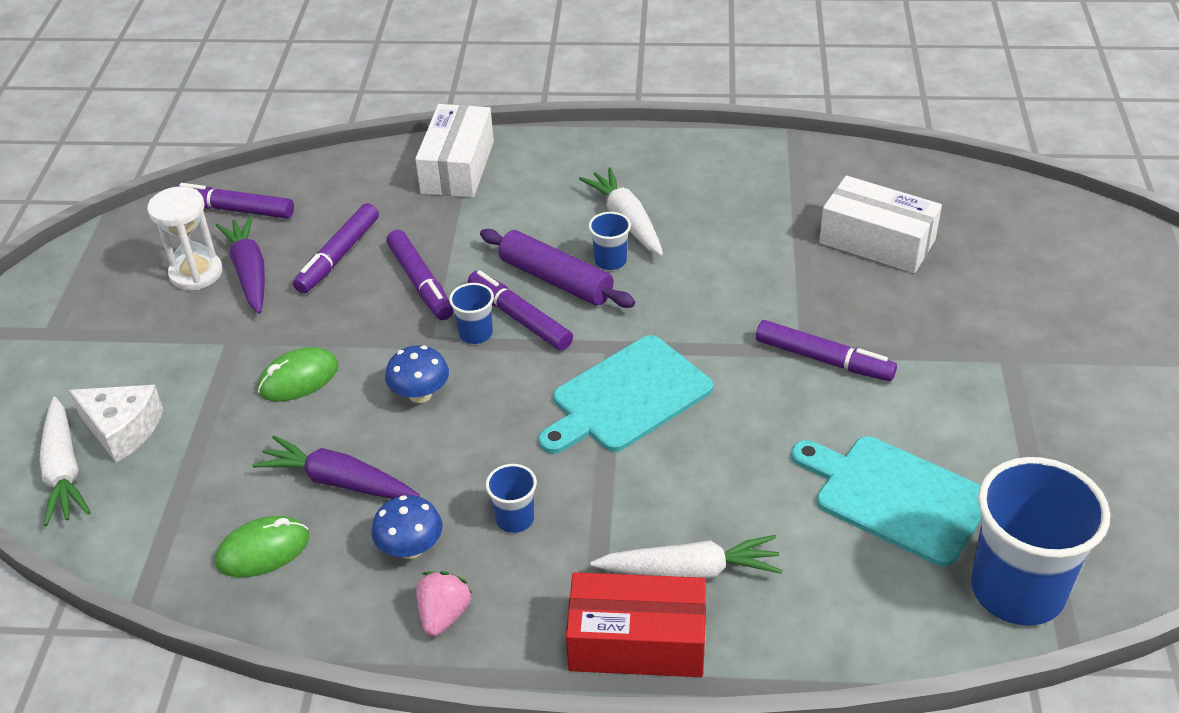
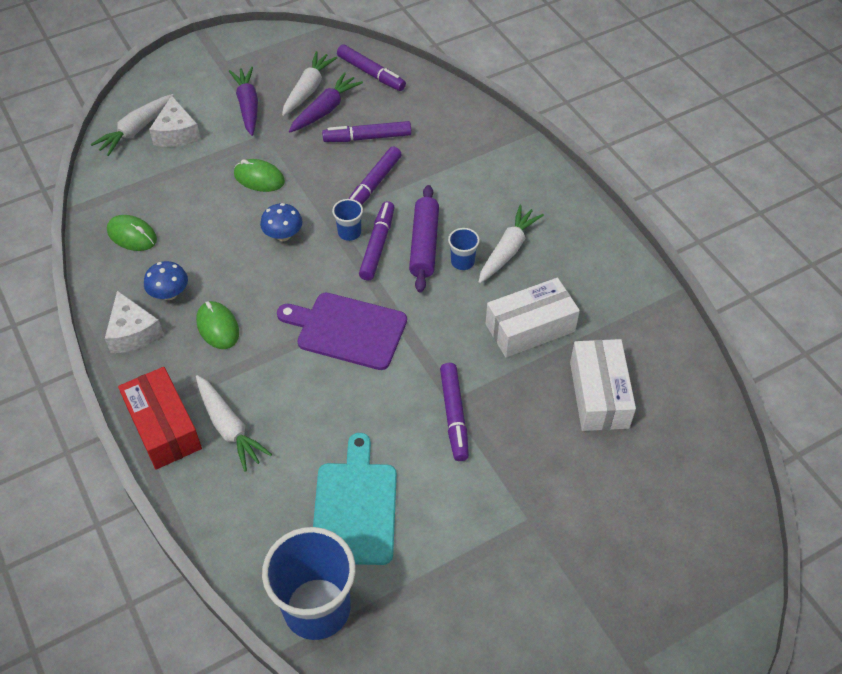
camera: 55 degrees right, 10 degrees up
white hourglass [147,186,223,290] -> white carrot [282,51,337,116]
purple marker [175,183,294,219] -> purple marker turned 150 degrees clockwise [337,44,406,91]
purple carrot [252,435,420,499] -> purple carrot moved to [229,67,258,136]
white box [415,104,494,198] -> white box moved to [486,278,580,358]
pink strawberry [416,571,472,637] -> white cheese [105,291,164,353]
blue cup [486,464,537,533] -> green mouse [196,301,239,349]
turquoise cutting board [538,335,713,454] -> purple cutting board [277,292,407,370]

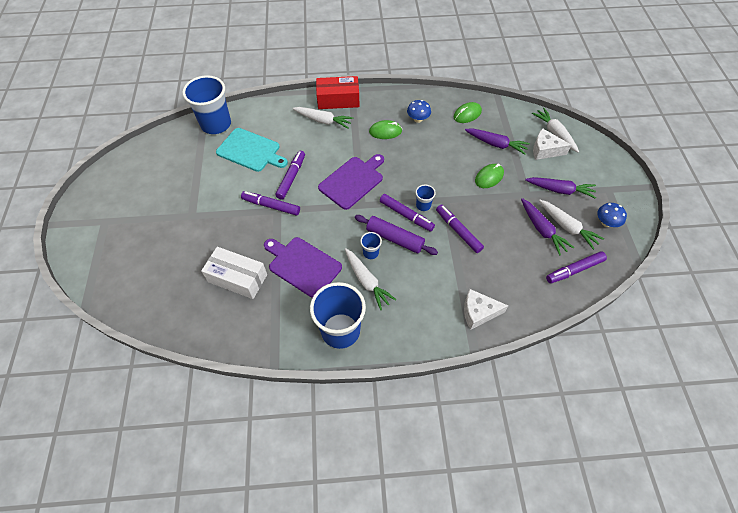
camera: 115 degrees right, 5 degrees up
white cheese [105,291,164,353] -> white cheese moved to [464,289,508,330]
white carrot [196,375,272,472] -> white carrot turned 150 degrees counterclockwise [292,107,353,129]
blue mushroom [260,203,302,241] -> blue mushroom moved to [597,203,627,227]
purple marker [322,121,411,142] -> purple marker moved to [275,151,305,200]
white box [486,278,580,358] -> purple cutting board [264,237,342,298]
none -> blue cup [310,282,366,349]
none -> purple carrot [465,128,530,155]

